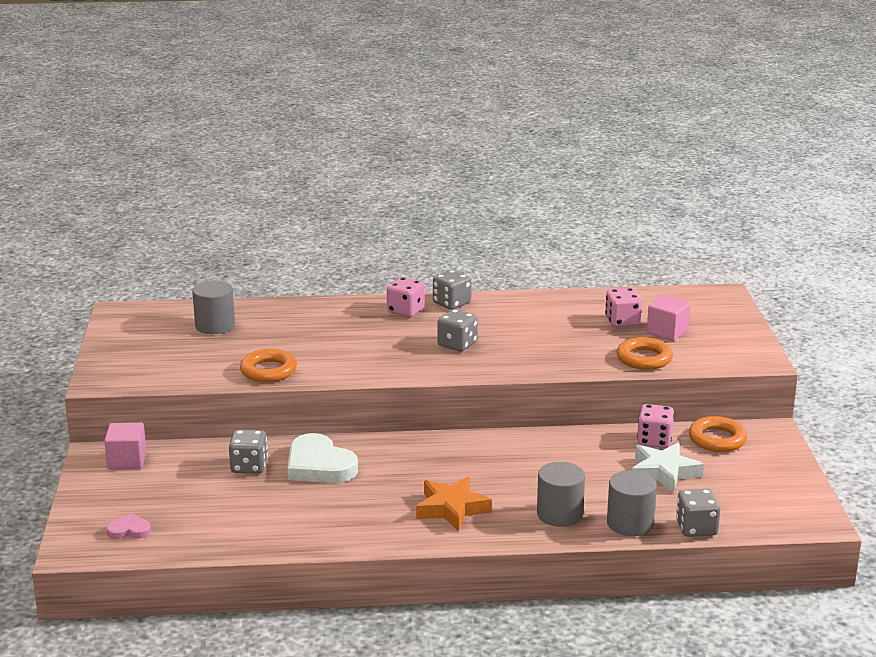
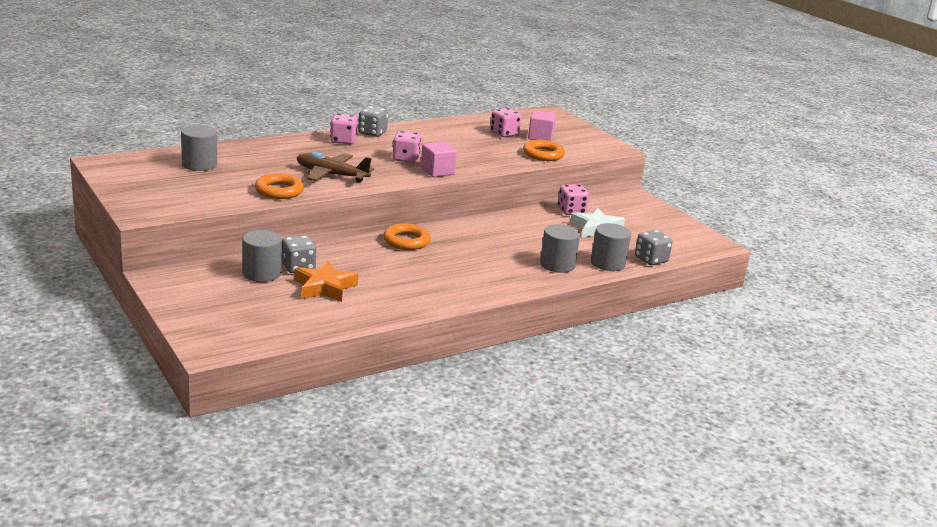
camera: 30 degrees left, 0 degrees up
pink cube [104,423,147,469] -> pink cube moved to [421,142,457,177]
pink heart [106,513,151,539] -> none
white heart [287,433,358,483] -> none
orange star [416,477,492,531] -> orange star moved to [294,261,358,302]
grey dice [438,309,478,352] -> pink dice [392,131,421,163]
orange ring [689,416,747,452] -> orange ring moved to [383,223,431,250]
none -> grey cylinder [242,230,282,282]
none -> brown plane [297,152,374,182]

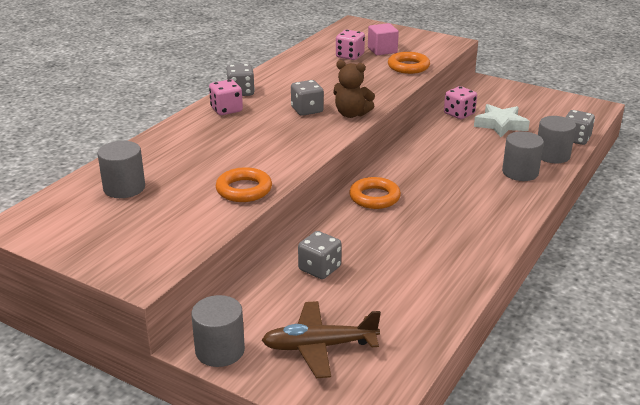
camera: 25 degrees left, 5 degrees up
grey cylinder [242,230,282,282] -> grey cylinder moved to [191,295,245,367]
orange star [294,261,358,302] -> none
brown plane [297,152,374,182] -> brown plane moved to [262,301,381,378]
pink dice [392,131,421,163] -> grey dice [291,80,324,116]
pink cube [421,142,457,177] -> brown teddy bear [333,60,375,118]

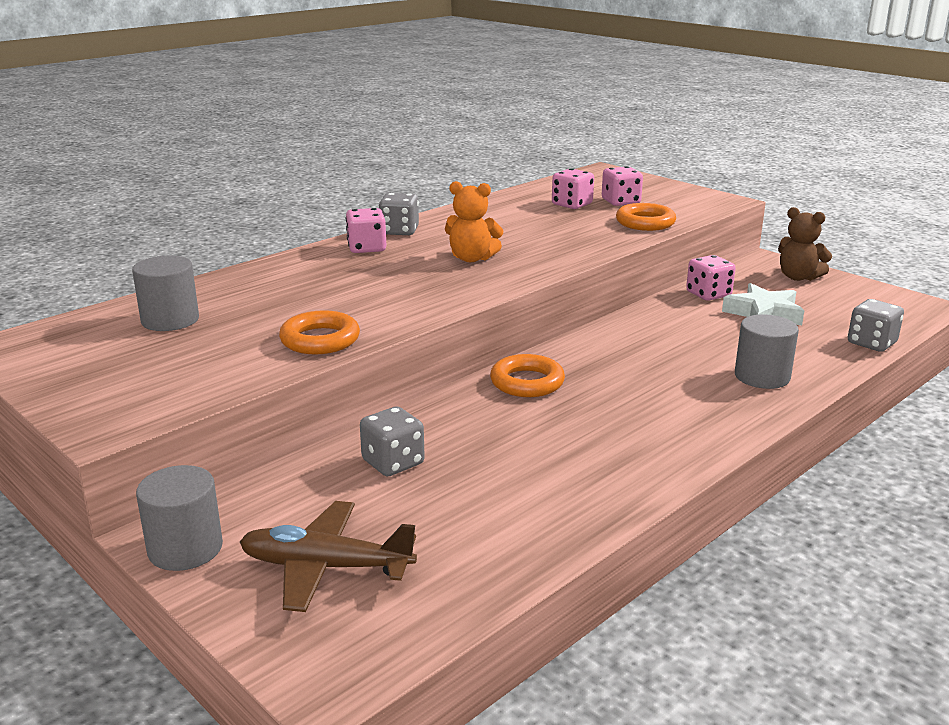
camera: 15 degrees right, 5 degrees down
grey dice [291,80,324,116] -> orange teddy bear [445,181,504,262]
brown teddy bear [333,60,375,118] -> brown teddy bear moved to [778,207,832,281]
pink cube [368,23,399,55] -> pink dice [602,166,643,206]
grey cylinder [538,116,576,163] -> none

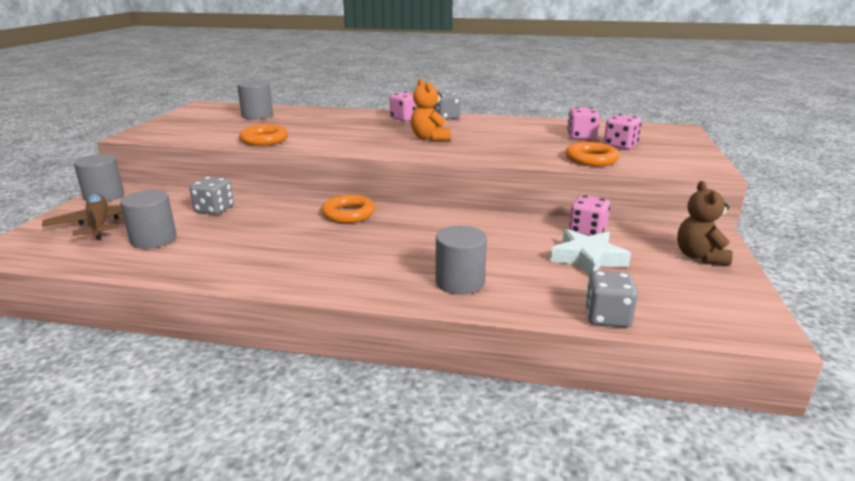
camera: 55 degrees right, 0 degrees up
none -> grey cylinder [120,190,177,249]

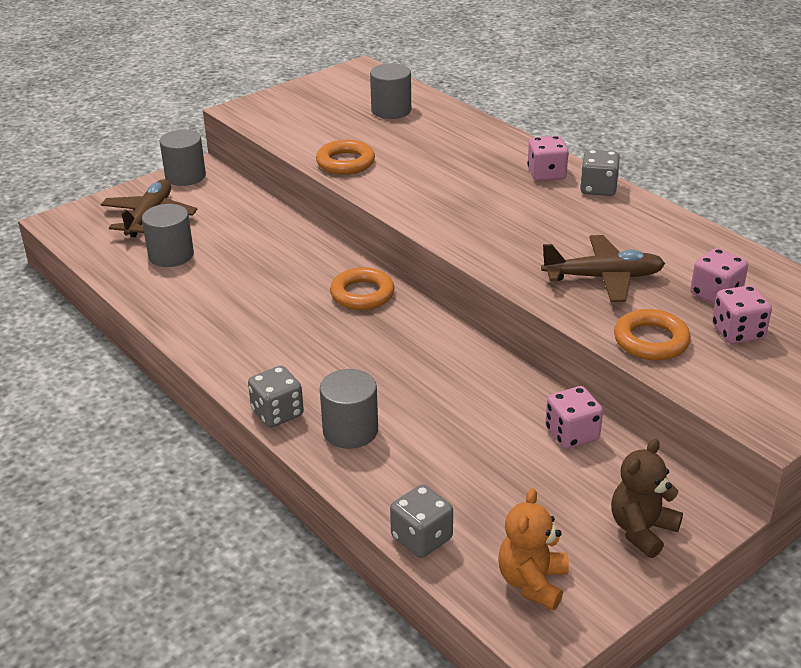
camera: 40 degrees right, 10 degrees up
grey dice [190,176,234,215] -> grey dice moved to [248,365,304,428]
orange teddy bear [411,78,451,141] -> orange teddy bear moved to [498,488,569,611]
white star [550,229,631,275] -> none
none -> brown plane [541,235,665,302]

